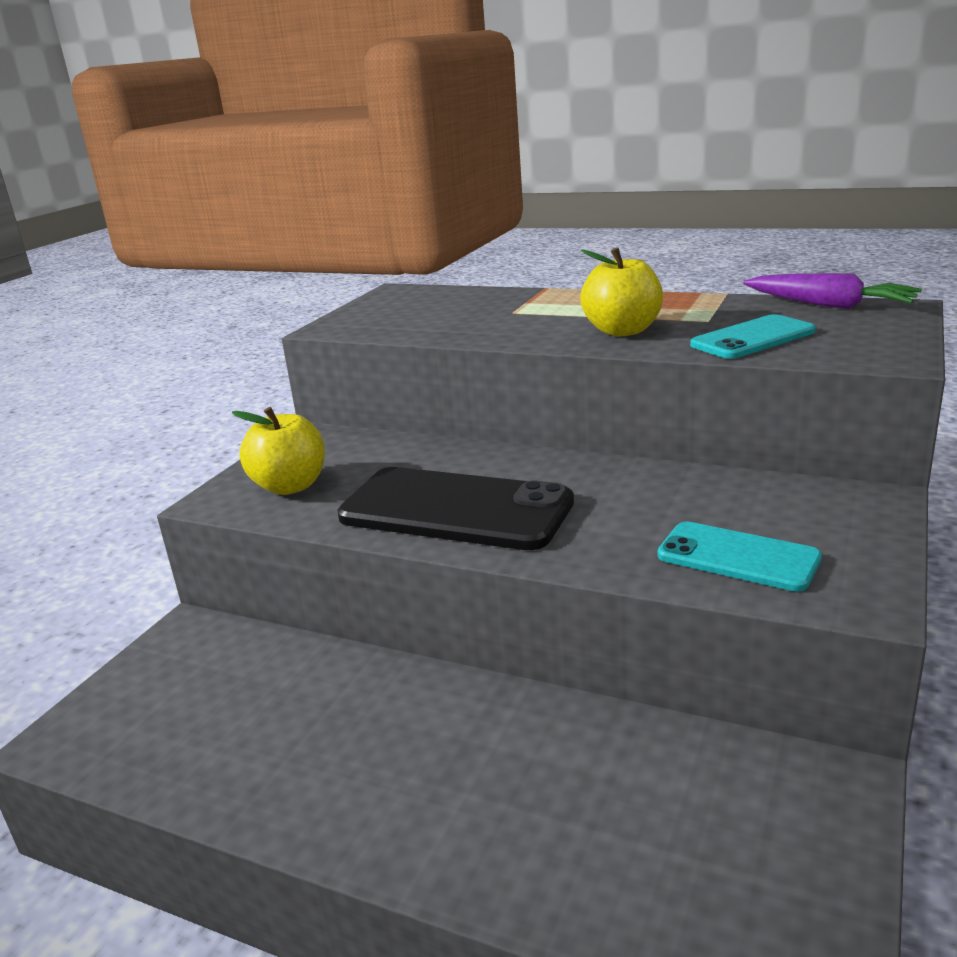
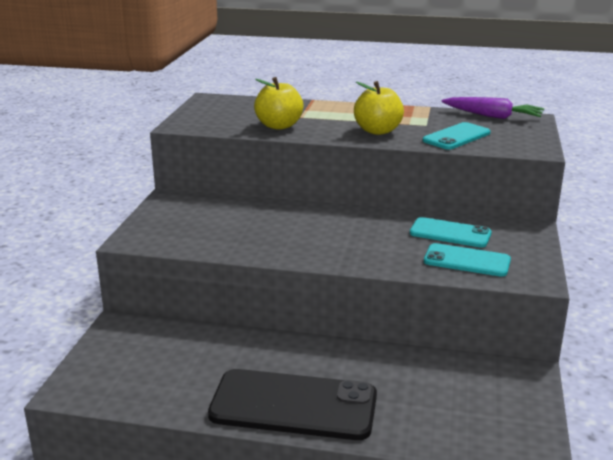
camera: 15 degrees left, 0 degrees up
yellow apple [232,407,325,495] -> yellow apple moved to [254,77,303,130]
black phone [337,467,574,550] -> black phone moved to [208,369,377,440]
none -> turquoise phone [410,217,492,248]

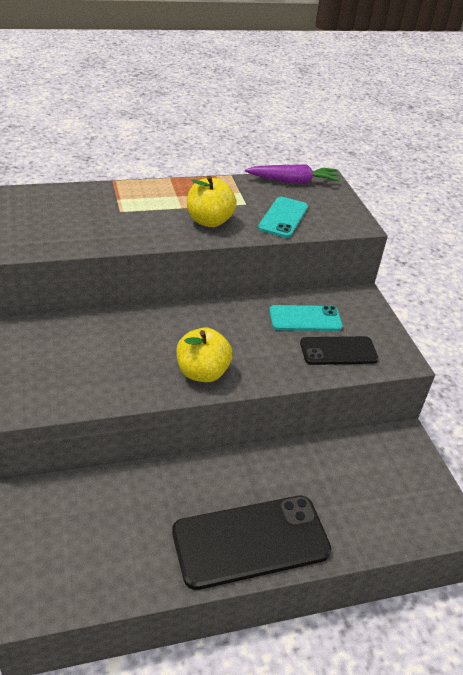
camera: 30 degrees left, 15 degrees up
yellow apple [254,77,303,130] -> yellow apple moved to [176,327,233,382]
turquoise phone [424,243,511,277] -> black phone [300,336,378,365]

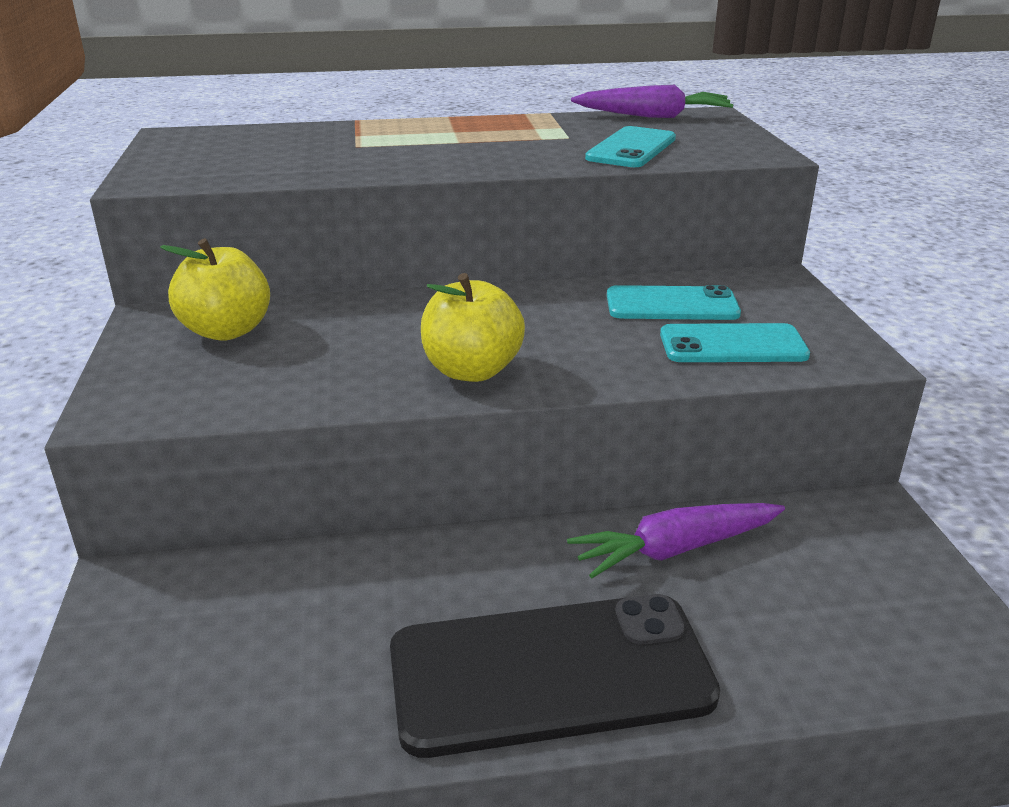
camera: 10 degrees right, 10 degrees down
yellow apple [187,175,237,227] -> yellow apple moved to [160,238,270,341]
black phone [300,336,378,365] -> turquoise phone [660,323,810,362]
none -> purple carrot [567,503,785,578]

